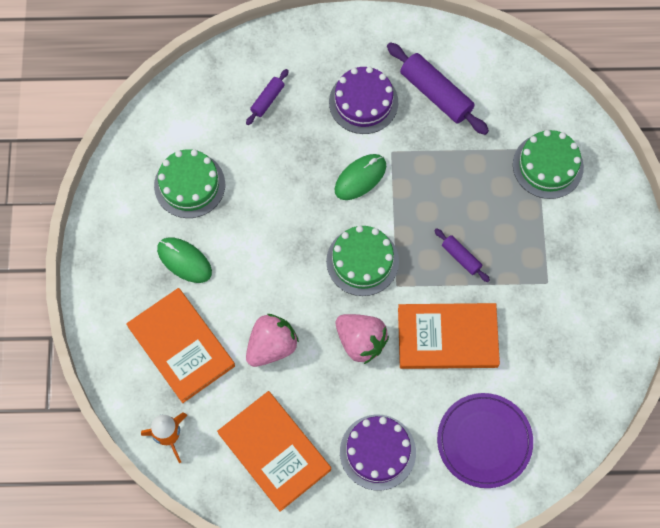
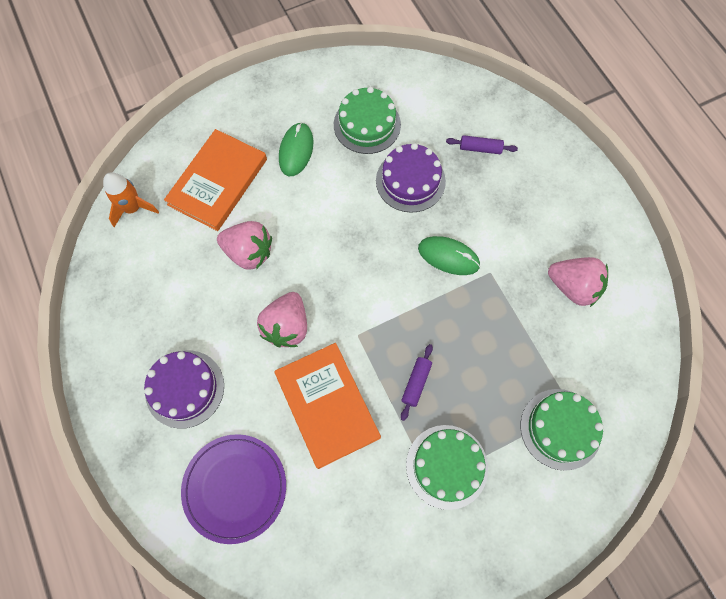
camera: 65 degrees right, 0 degrees up
orange book [217,391,331,512] -> none
green cake [326,225,399,296] -> green cake moved to [406,425,488,510]
purple cake [329,67,398,134] -> purple cake moved to [376,143,446,213]
purple rolling pin [387,42,489,135] -> pink strawberry [548,257,608,307]

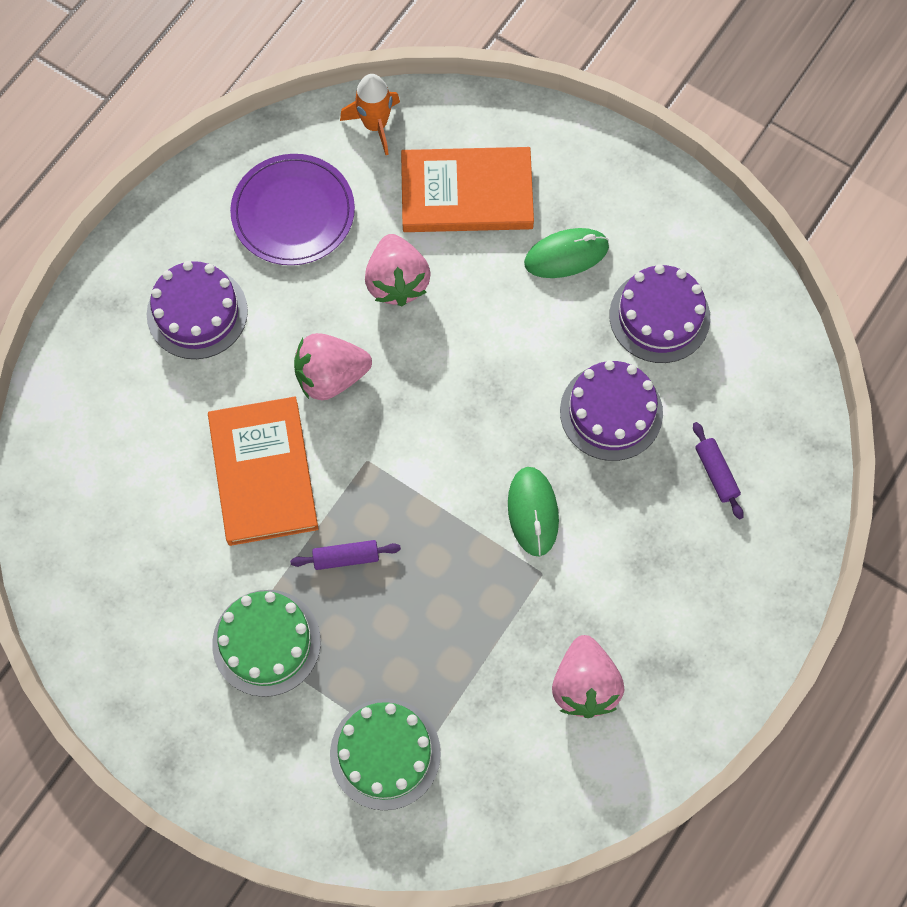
camera: 60 degrees right, 0 degrees up
purple plate [181,434,286,544] -> purple plate moved to [230,154,355,265]
orange book [274,343,381,469] -> orange book turned 45 degrees counterclockwise [208,397,318,546]
green cake [334,87,401,154] -> purple cake [609,264,710,363]

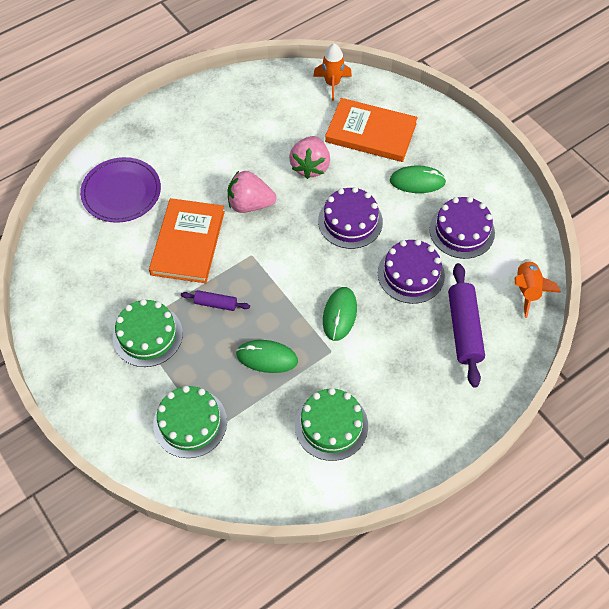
camera: 20 degrees right, 10 degrees down
purple cake [147,261,248,359] -> purple cake moved to [318,187,383,249]
purple plate [230,154,355,265] -> purple plate moved to [80,157,161,223]
pink strawberry [552,635,624,718] -> green cake [295,388,368,461]
purple rolling pin [693,422,743,519] -> purple rolling pin [448,263,485,388], size x1.89
none -> green mouse [236,340,298,373]
none -> orange rocket [515,259,561,318]

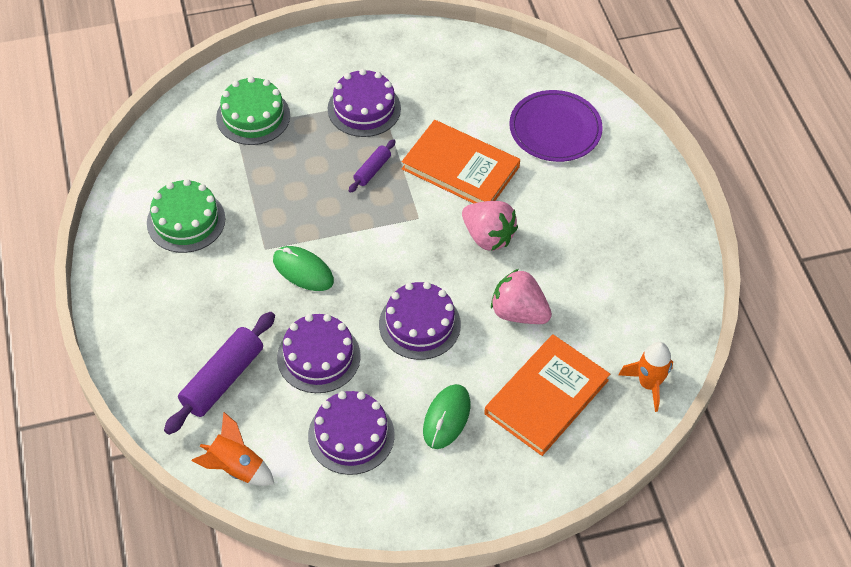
camera: 110 degrees right, 5 degrees down
green cake [113,299,183,367] -> purple cake [328,69,401,137]
pink strawberry [228,171,276,213] -> pink strawberry turned 105 degrees clockwise [462,201,518,251]
green mouse [236,340,298,373] -> none
purple rolling pin [448,263,485,388] -> purple rolling pin turned 75 degrees counterclockwise [164,312,275,435]

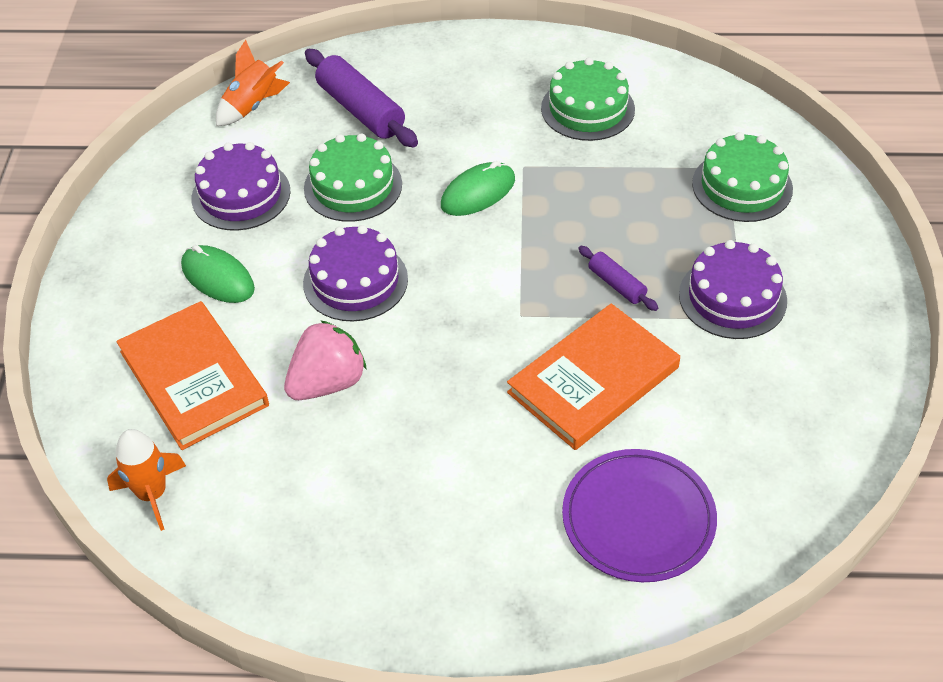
camera: 110 degrees right, 5 degrees down
purple cake [277,314,361,393] -> green cake [304,133,402,222]
pink strawberry [462,201,518,251] -> none

